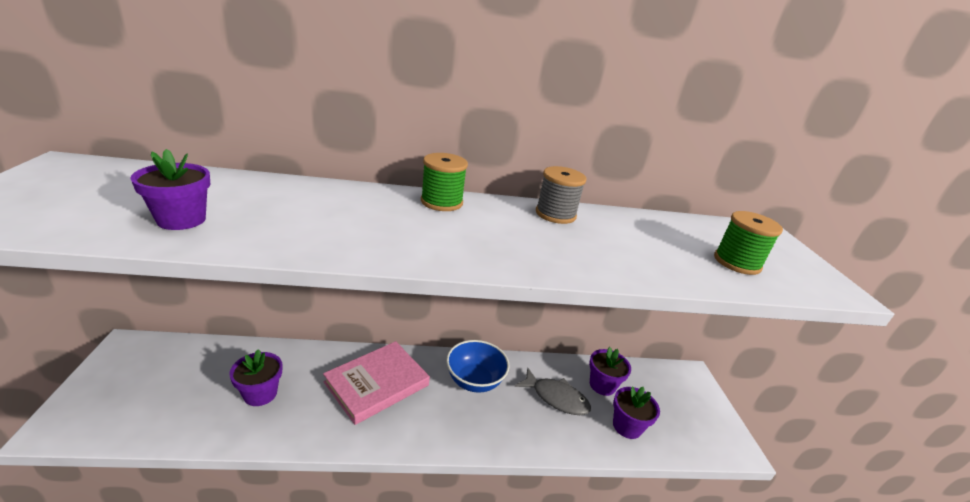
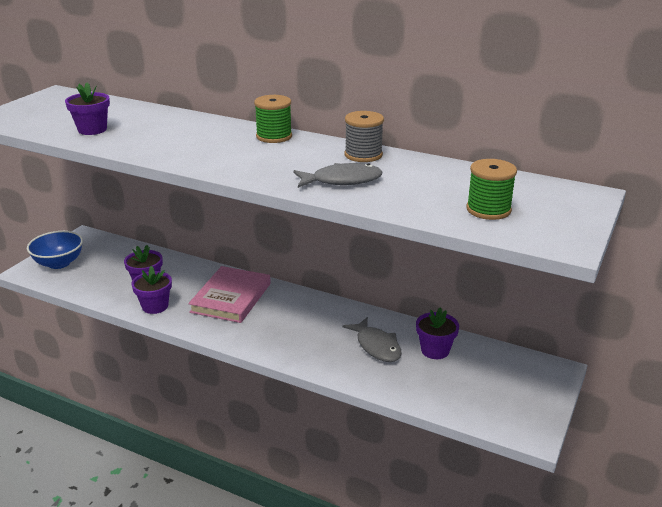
camera: 35 degrees right, 0 degrees up
pink book [323,341,430,425] -> pink book turned 60 degrees counterclockwise [188,266,271,323]
blue bowl [446,340,510,393] -> blue bowl moved to [27,231,83,269]
purple flower pot [613,386,660,439] -> purple flower pot moved to [131,266,172,314]
none -> grey fish [293,163,382,188]

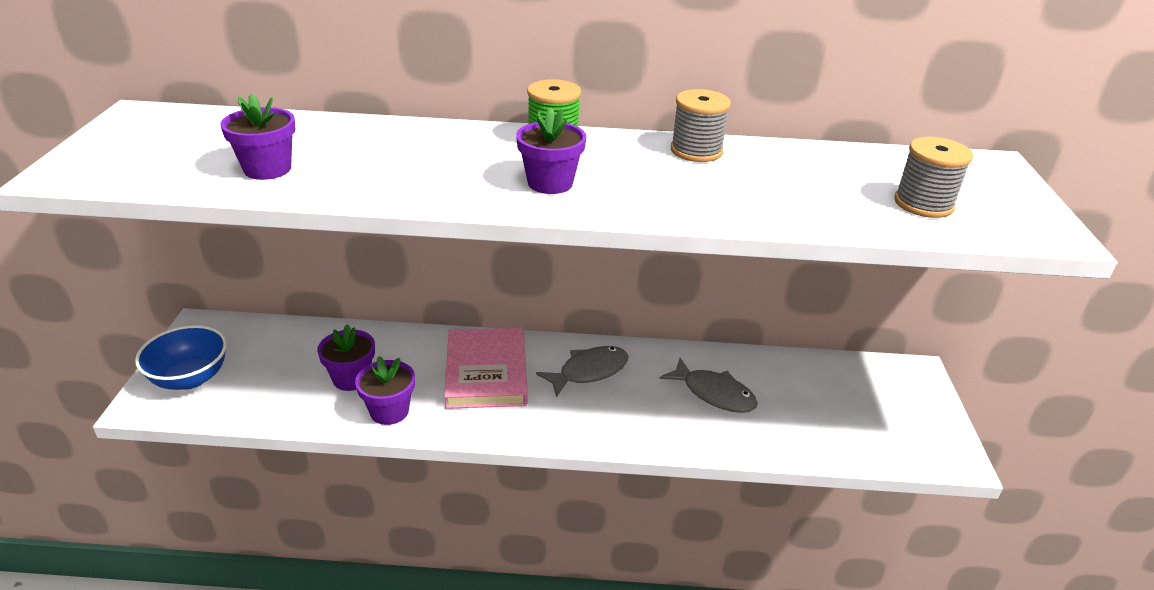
camera: 25 degrees left, 5 degrees up
grey fish [293,163,382,188] -> grey fish moved to [536,346,629,398]
purple flower pot [416,307,459,359] -> purple flower pot moved to [516,107,586,194]
green spool [466,159,517,220] -> grey spool [894,137,973,218]

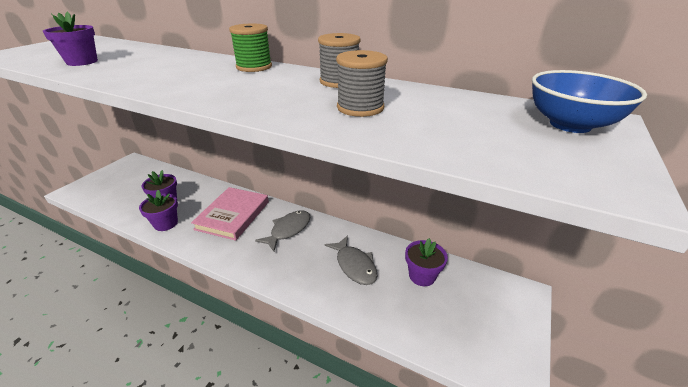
camera: 25 degrees right, 0 degrees up
blue bowl [135,325,227,390] -> blue bowl moved to [532,70,647,133]
purple flower pot [516,107,586,194] -> purple flower pot moved to [405,238,448,286]
grey fish [536,346,629,398] -> grey fish turned 45 degrees counterclockwise [255,210,310,252]
grey spool [894,137,973,218] -> grey spool moved to [336,50,388,117]

